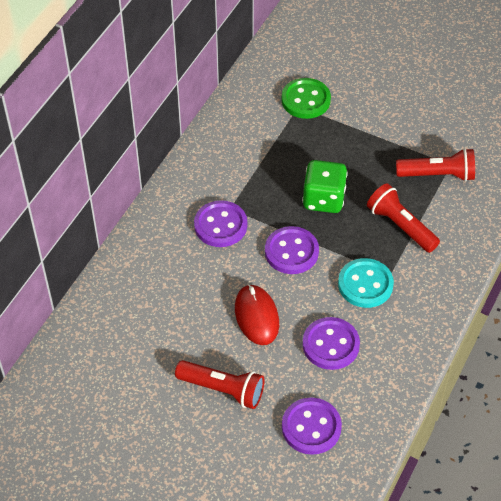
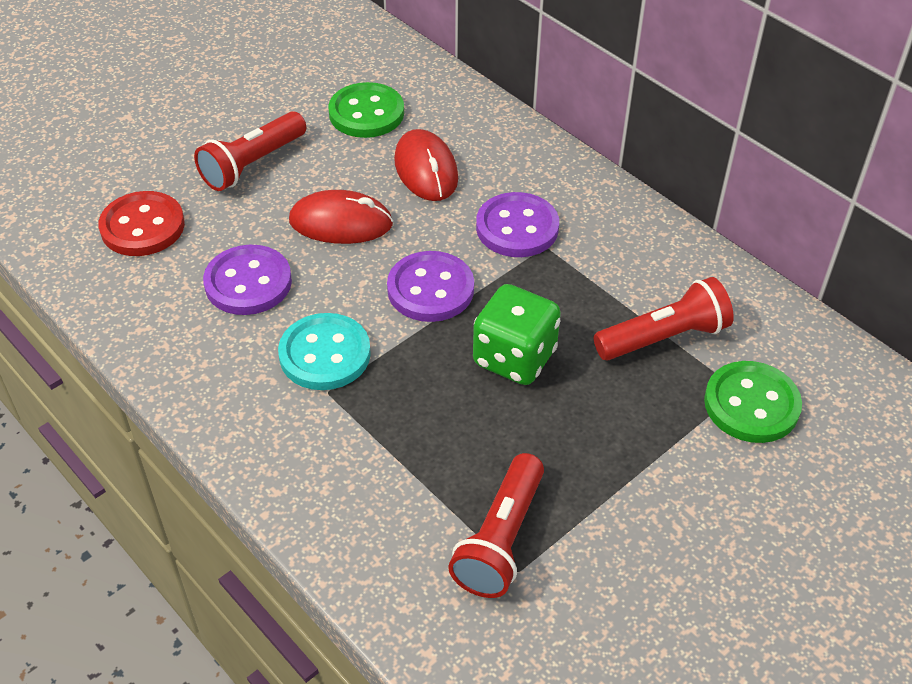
camera: 110 degrees right, 5 degrees down
purple button [282,398,342,455] -> red button [98,191,185,256]
red flashlight [367,183,440,253] -> red flashlight moved to [594,277,734,361]
none -> green button [328,82,404,138]
none -> red mouse [394,129,458,201]

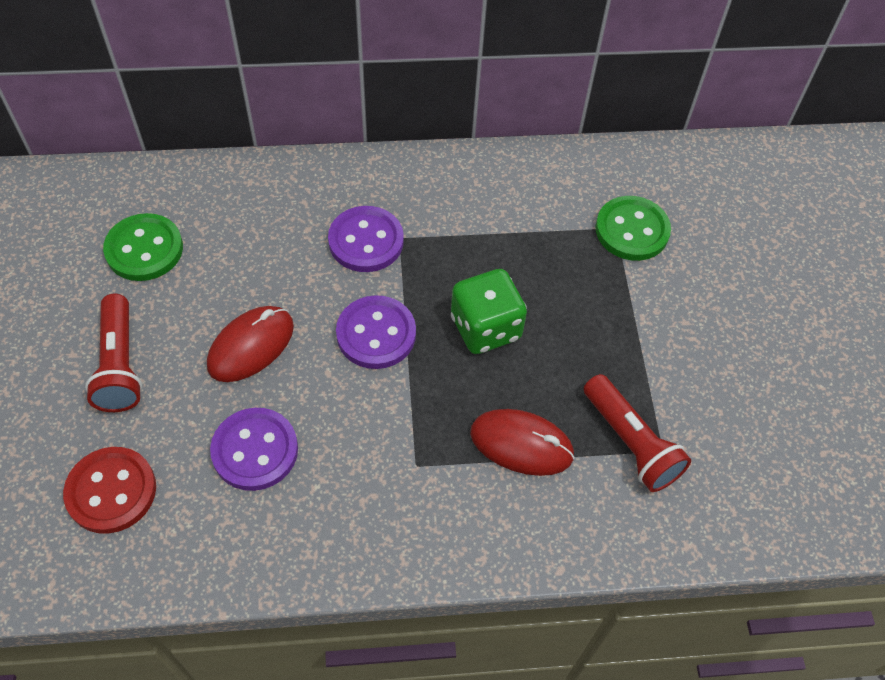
camera: 55 degrees left, 10 degrees up
turquoise button [278,313,371,390] -> none
red mouse [394,129,458,201] -> red mouse moved to [470,409,575,476]
red flashlight [594,277,734,361] -> none

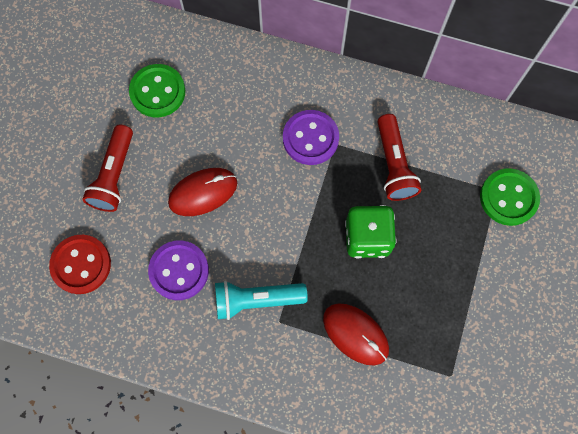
camera: 25 degrees right, 15 degrees up
purple button [336,295,416,369] -> none
red flashlight [584,374,691,492] -> red flashlight moved to [378,114,421,201]
none -> turquoise flashlight [215,281,308,320]

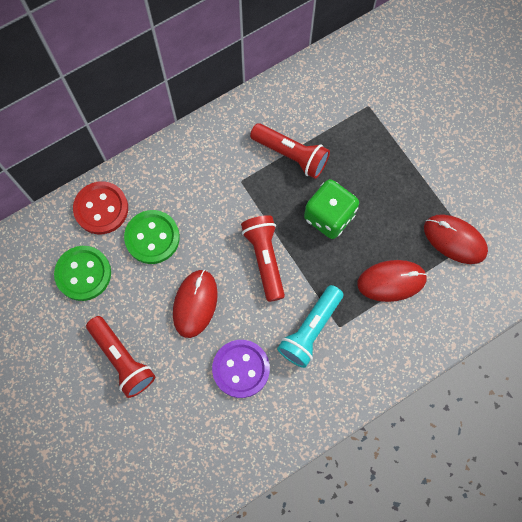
camera: 50 degrees left, 0 degrees up
red button [49,235,111,294] -> red button moved to [73,181,128,234]
purple button [283,110,339,165] -> none
green button [480,168,540,226] -> green button moved to [124,210,180,264]
none -> red flashlight [241,215,285,302]
none -> red mouse [424,214,488,264]

